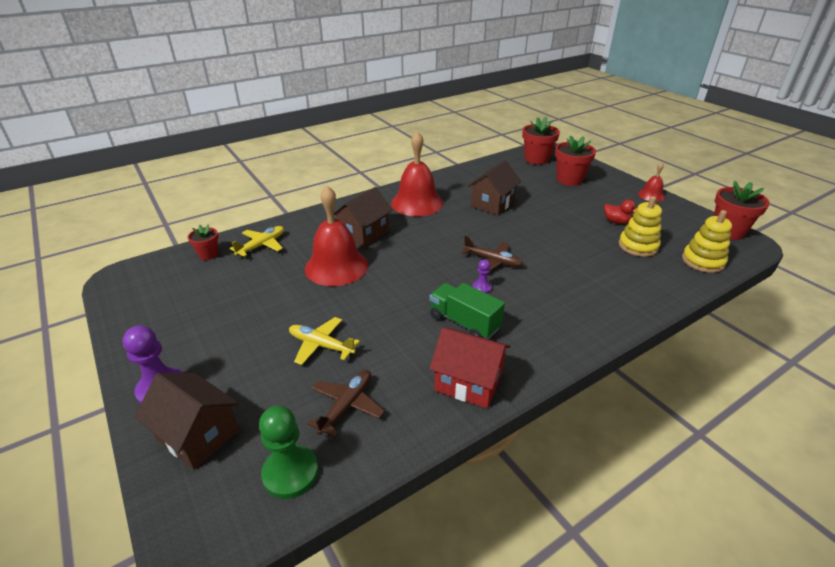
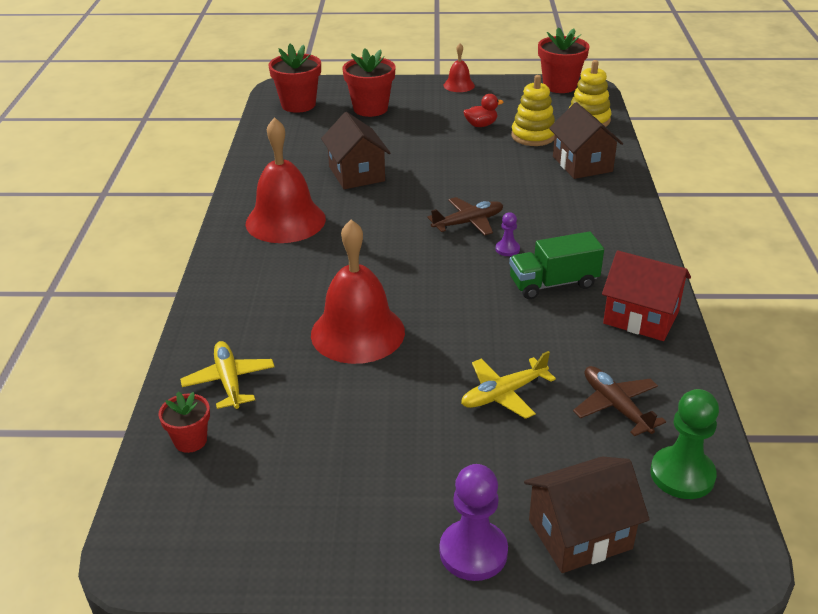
camera: 55 degrees left, 0 degrees up
brown house [334,187,393,248] -> brown house moved to [549,102,623,179]
red house [430,327,510,408] -> red house turned 60 degrees clockwise [602,250,691,341]

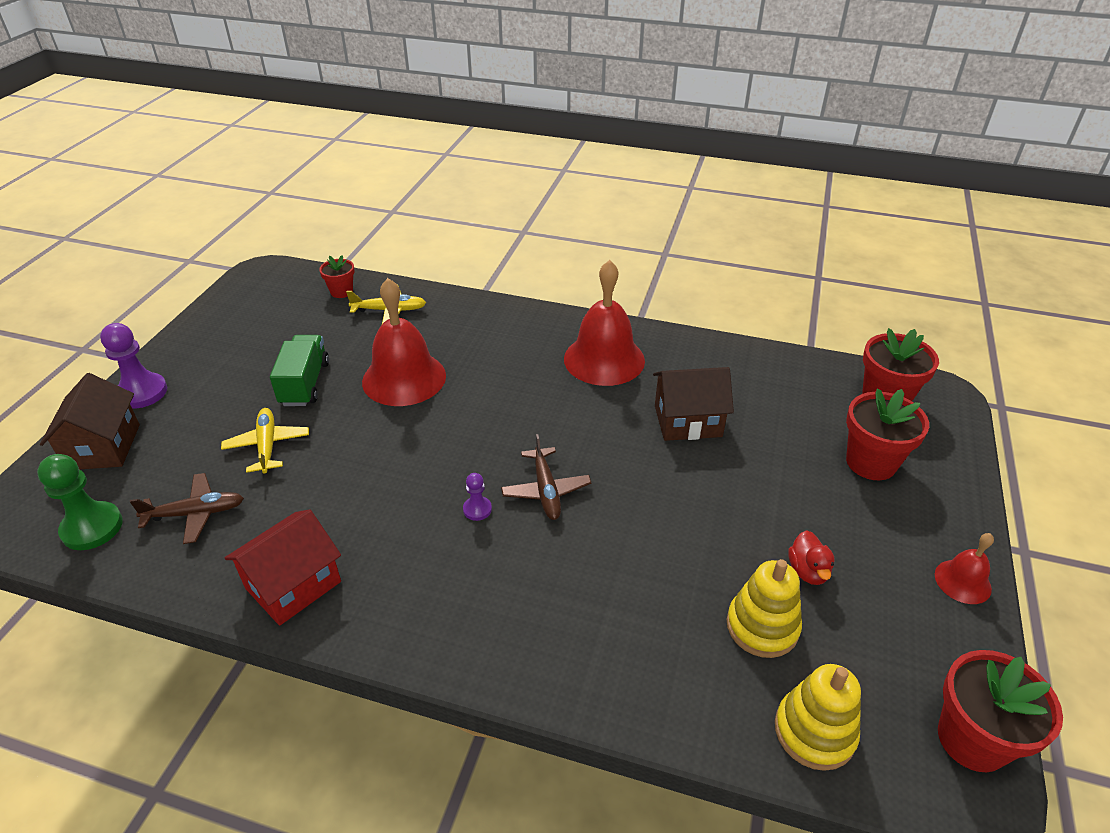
camera: 105 degrees right, 5 degrees up
green truck [509,231,604,299] -> green truck moved to [270,335,329,406]
brown house [549,102,623,179] -> none

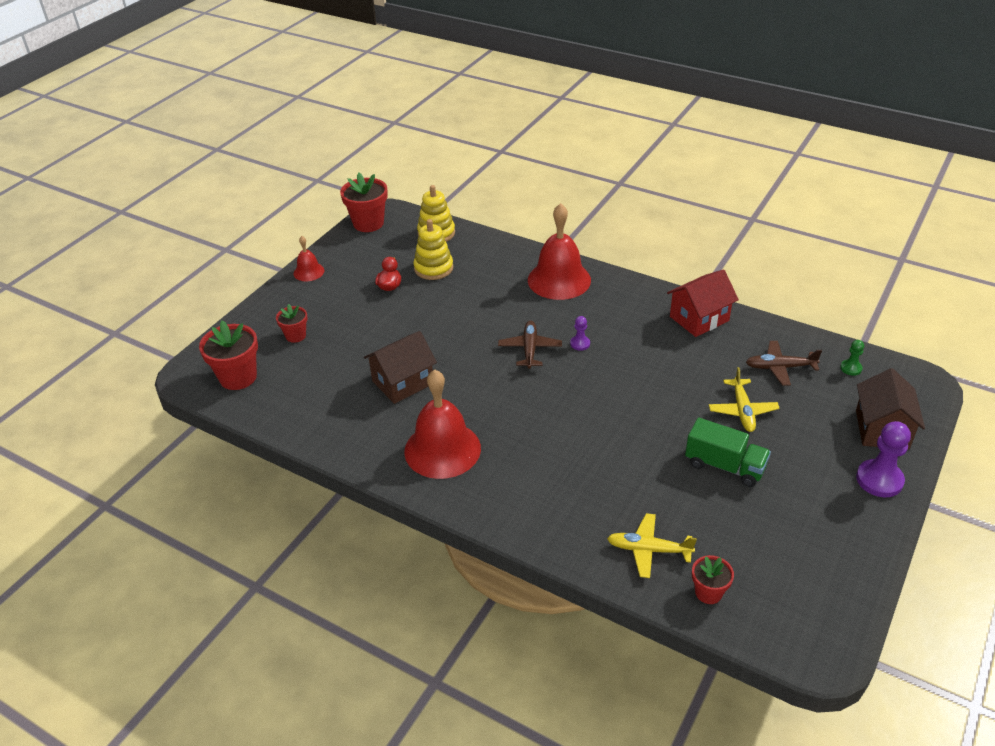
camera: 165 degrees left, 0 degrees up
green pawn [37,454,123,550] -> green pawn [840,340,864,376], size x0.52
green truck [270,335,329,406] -> green truck turned 75 degrees counterclockwise [685,417,771,487]
red bell [362,278,446,406] -> red bell moved to [528,203,591,300]
brown house [653,367,734,441] -> brown house turned 45 degrees counterclockwise [364,331,437,404]
red flower pot [846,389,929,480] -> red flower pot [276,304,307,343], size x0.58

